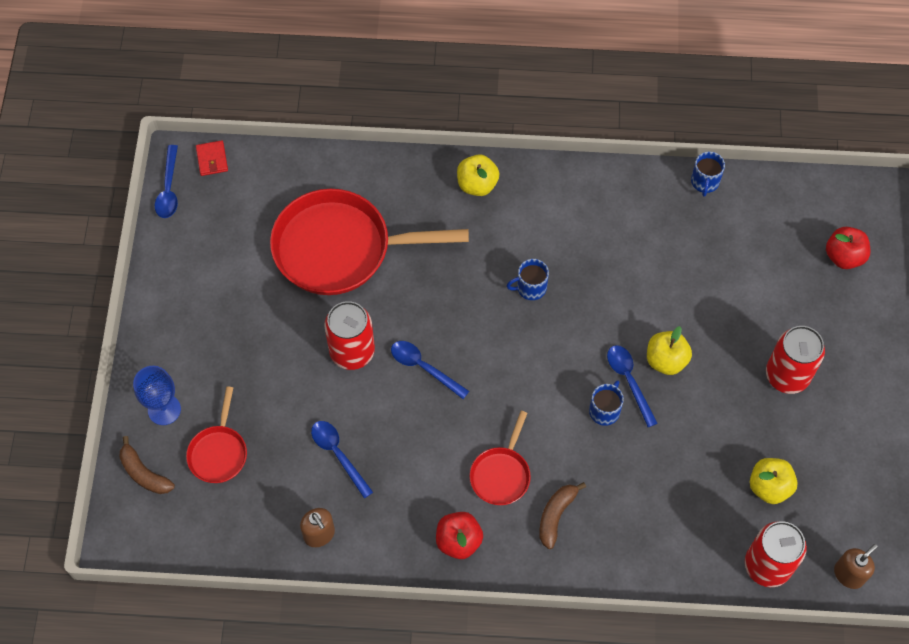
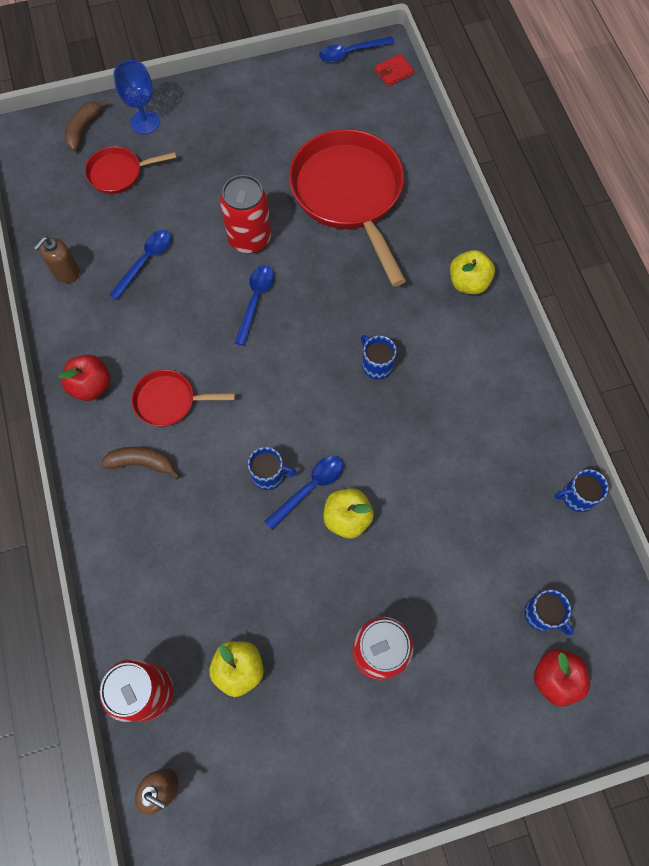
camera: 70 degrees right, 5 degrees up
none -> blue mug [524,590,574,635]

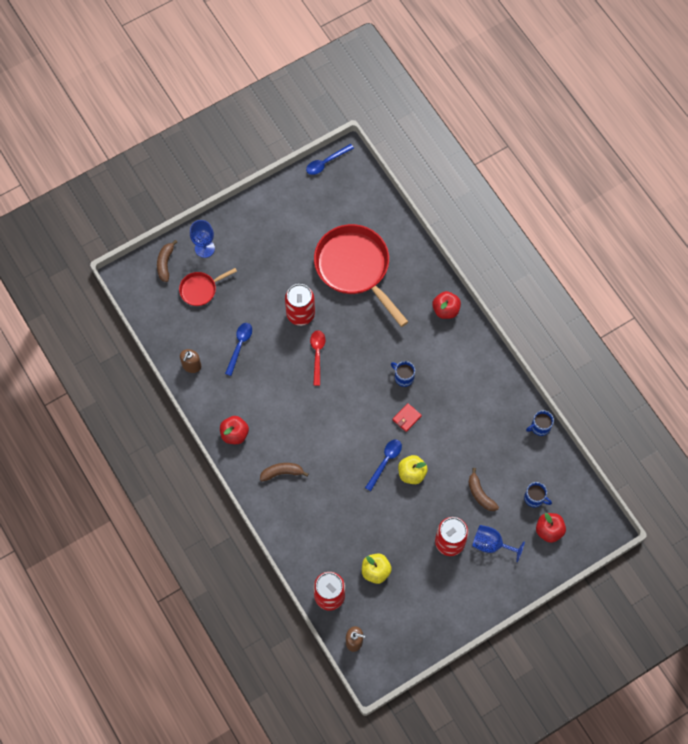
camera: 15 degrees left, 0 degrees up
red pan [132,369,235,427] -> none
blue spoon [235,265,274,346] -> red spoon [310,330,325,386]
blue mug [248,447,297,490] -> none
red wallet [374,54,414,87] -> red wallet moved to [393,403,422,432]
yellow apple [450,250,495,294] -> red apple [433,291,461,319]
none -> brown banana [468,468,499,511]
none -> blue goblet [472,525,525,562]

